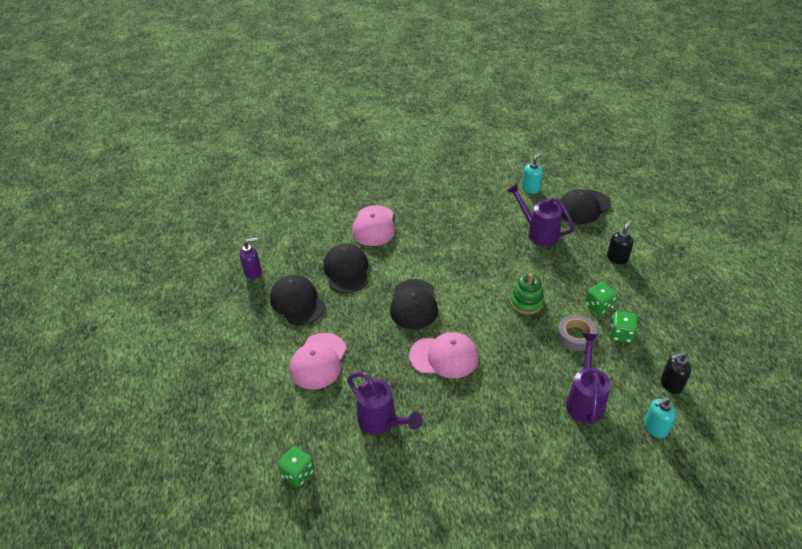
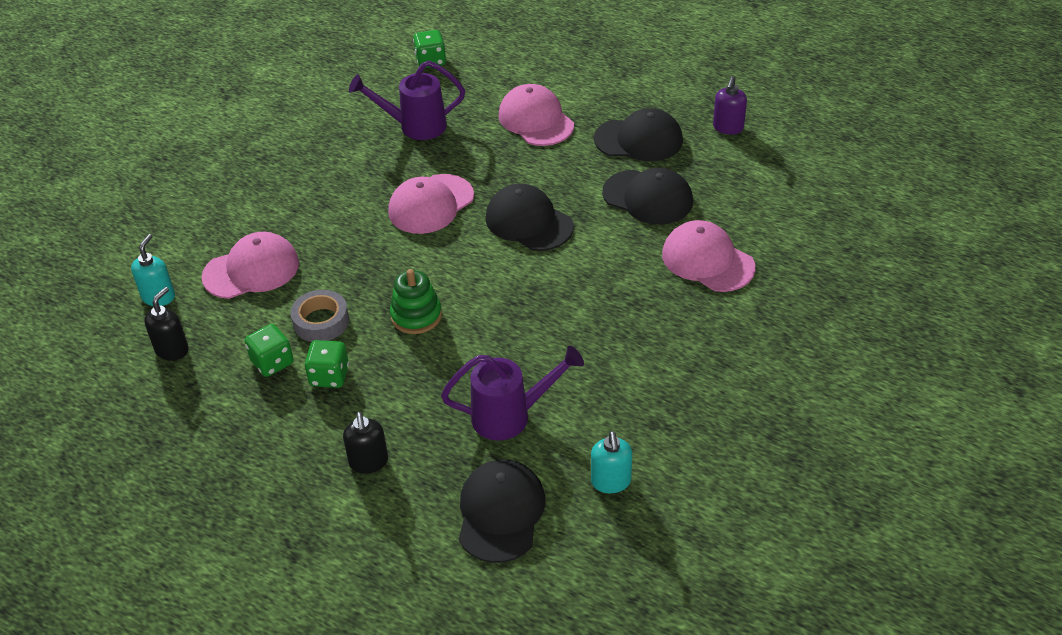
camera: 130 degrees right, 0 degrees up
purple watering can [566,333,610,424] -> pink cap [202,232,299,299]

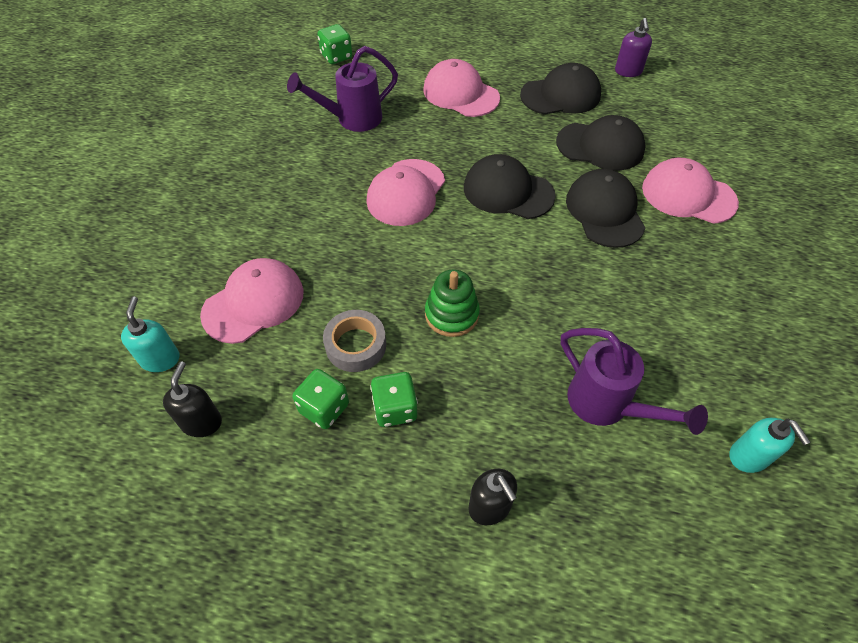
camera: 20 degrees left, 10 degrees up
purple watering can [441,346,584,441] -> purple watering can turned 75 degrees clockwise [561,328,708,435]
black cap [459,459,545,563] -> black cap moved to [566,169,646,248]

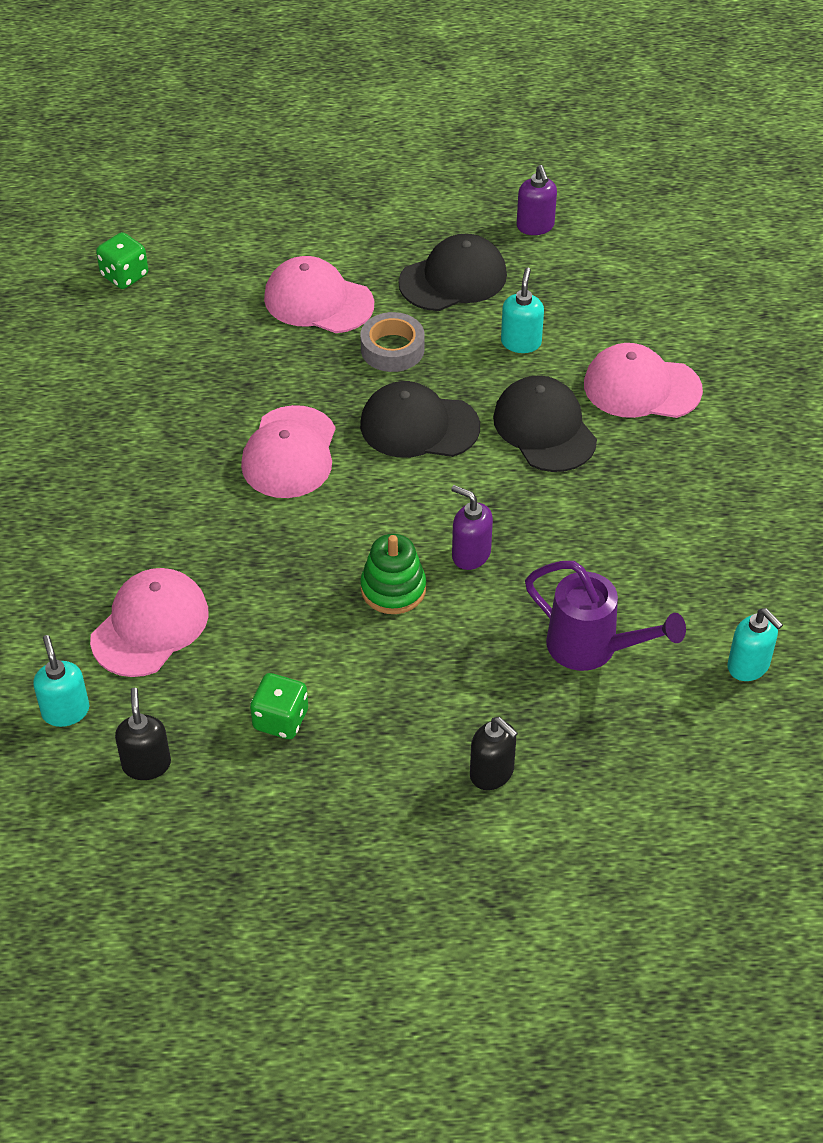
camera: 15 degrees left, 5 degrees down
purple watering can [287,46,398,132] -> none
grey tape [323,310,386,372] -> grey tape moved to [360,312,425,372]
green dice [370,372,418,427] -> none
black cap [556,115,646,171] -> turquoise soap dispenser [501,267,544,353]
none -> purple soap dispenser [451,485,493,570]

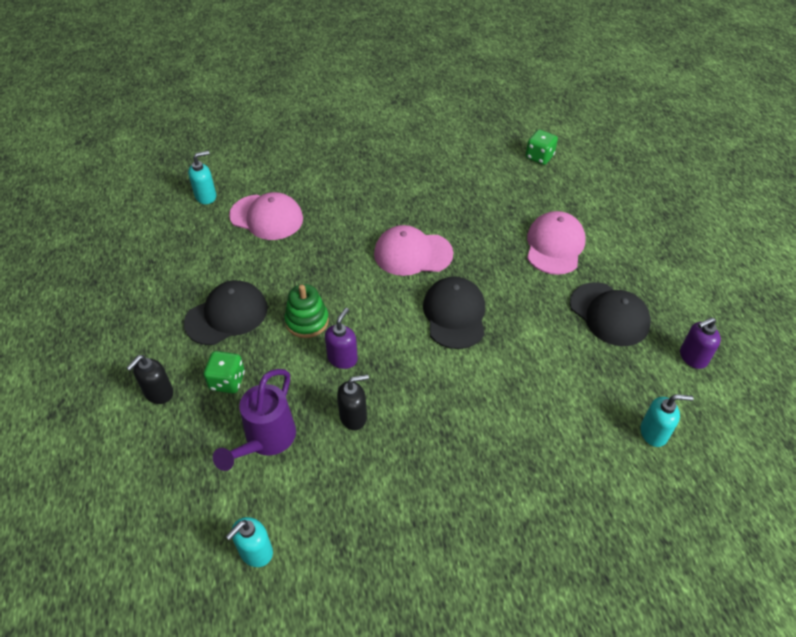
camera: 80 degrees right, 0 degrees up
black soap dispenser [115,688,171,780] -> black soap dispenser moved to [337,374,369,430]
green dice [250,673,308,739] -> green dice moved to [204,351,245,394]
grey tape [360,312,425,372] -> none
black cap [493,375,597,472] -> black cap moved to [184,280,268,345]
turquoise soap dispenser [501,267,544,353] -> turquoise soap dispenser moved to [641,394,694,447]
pink cap [584,343,703,418] -> none

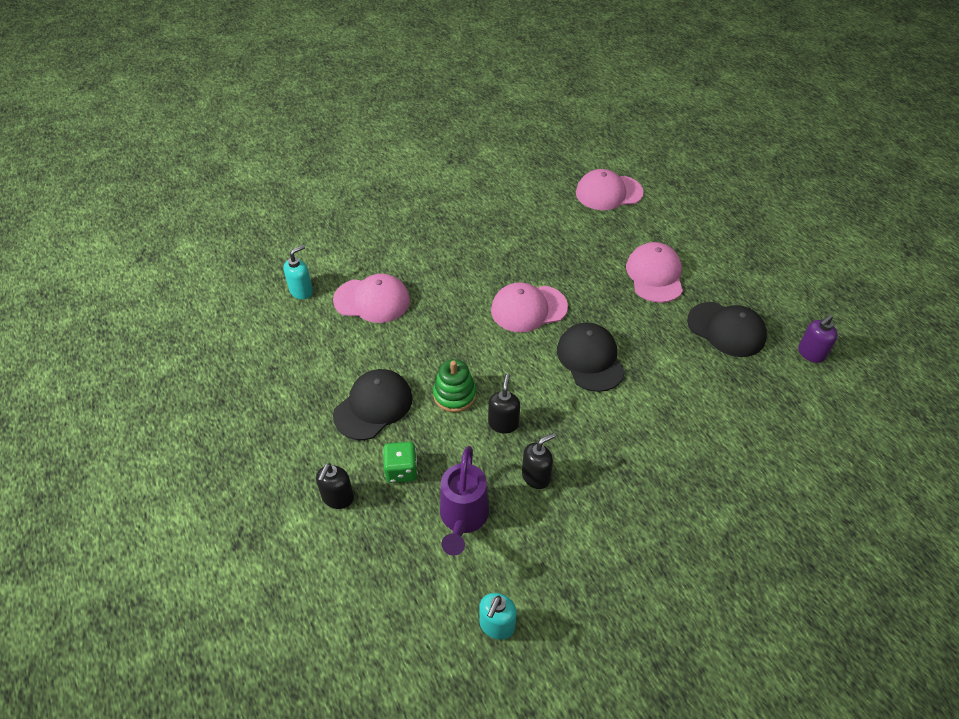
camera: 15 degrees left, 0 degrees up
purple soap dispenser [325,308,358,369] -> black soap dispenser [488,374,520,434]
green dice [526,130,558,165] -> pink cap [576,169,644,210]
turquoise soap dispenser [641,394,694,447] -> none

